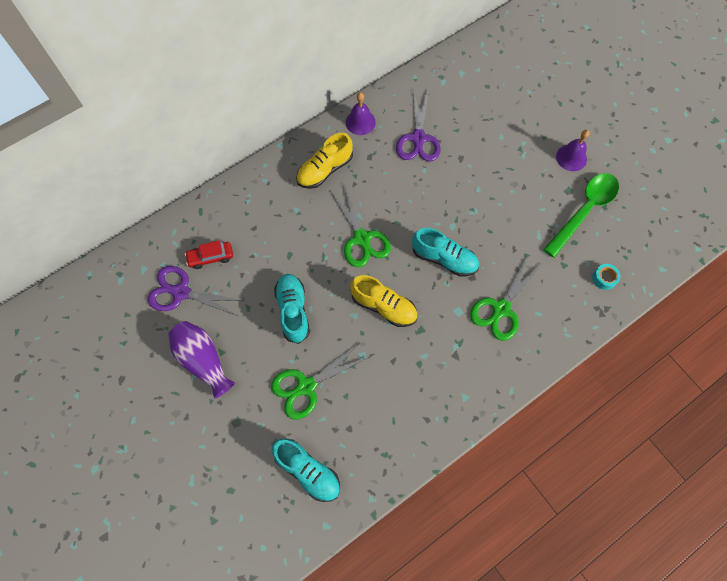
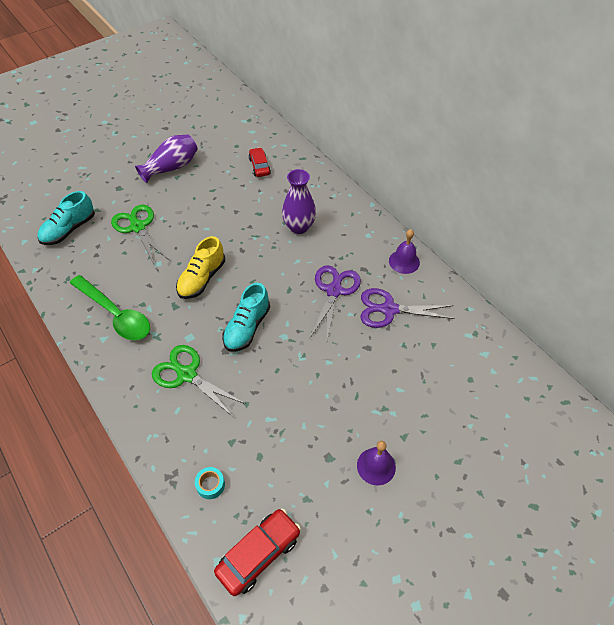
camera: 90 degrees right, 15 degrees down
purple scissors [148,266,245,317] -> purple scissors moved to [310,265,361,340]
turquoise shoe [274,274,310,344] -> none
yellow shoe [296,133,353,189] -> none
green scissors [330,186,391,267] -> none
green spoon [543,173,619,258] -> green spoon moved to [70,275,150,340]
none -> red car [214,509,301,596]
none -> purple vase [282,169,316,234]

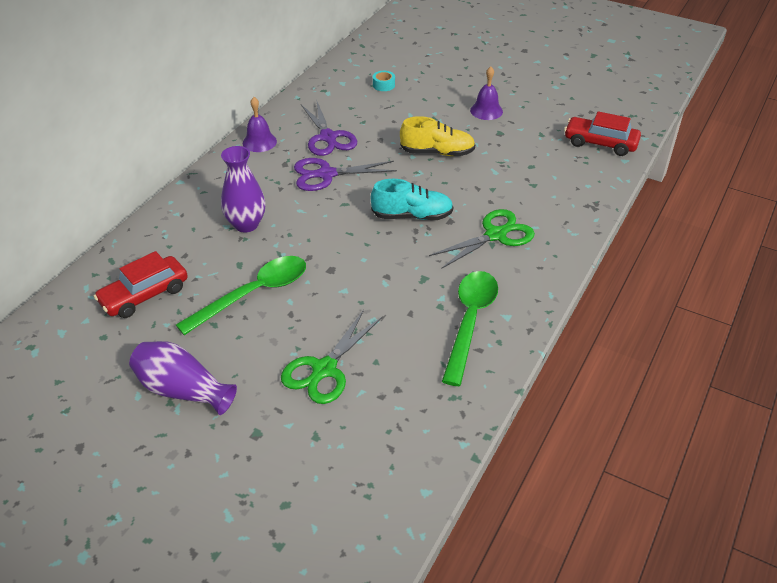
camera: 115 degrees left, 10 degrees down
turquoise shoe [37,191,95,245] -> none
green scissors [152,345,246,417] -> green scissors turned 135 degrees counterclockwise [429,209,535,269]
yellow shoe [176,236,225,299] -> yellow shoe moved to [400,116,475,156]
turquoise tape [195,467,225,499] -> turquoise tape moved to [373,71,395,91]
red car [249,147,271,177] -> red car [94,251,188,318], size x1.52
none -> green spoon [176,256,306,335]

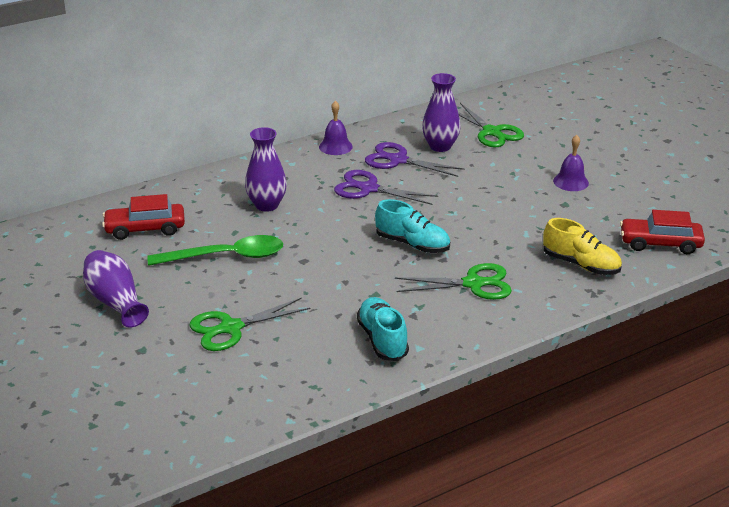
camera: 30 degrees right, 10 degrees down
purple scissors [301,102,357,156] -> purple scissors turned 105 degrees clockwise [365,142,464,177]
turquoise tape [373,71,395,91] -> green scissors [458,103,524,148]
yellow shoe [400,116,475,156] -> yellow shoe moved to [543,218,622,275]
green spoon [442,271,498,386] -> turquoise shoe [357,297,409,361]
red car [564,111,641,156] -> red car turned 45 degrees counterclockwise [620,210,705,254]
none -> purple vase [422,73,461,152]

